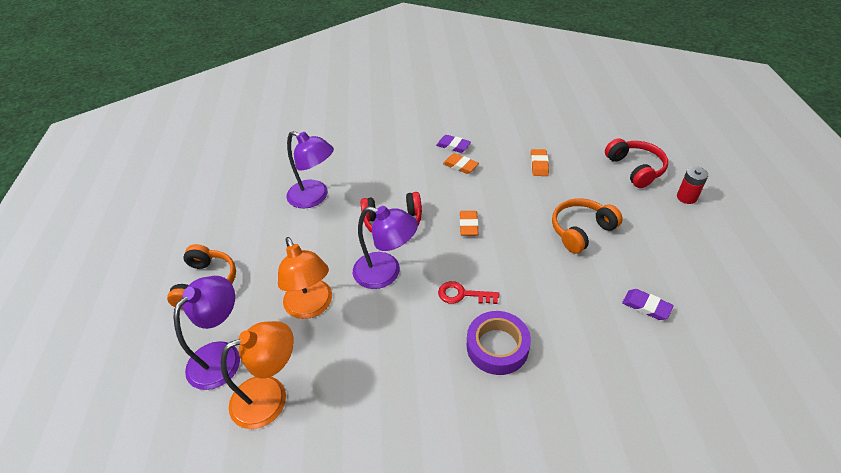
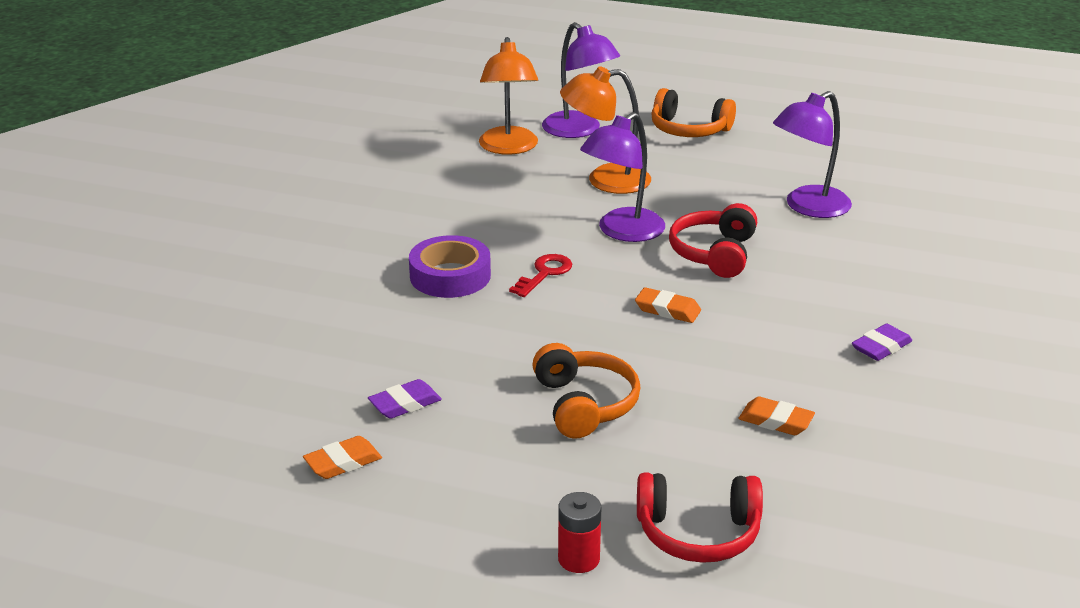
camera: 110 degrees right, 15 degrees down
orange eraser [443,153,479,174] -> orange eraser moved to [303,436,382,479]

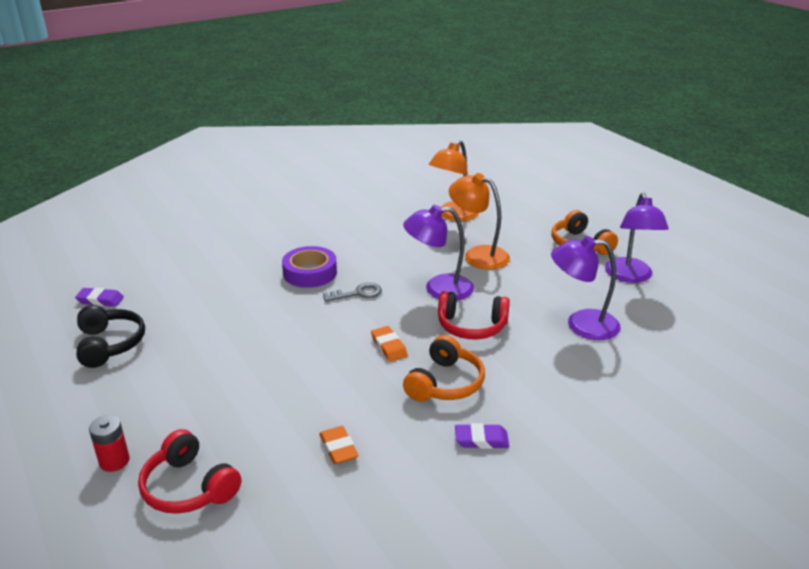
camera: 40 degrees right, 0 degrees up
orange eraser [303,436,382,479] -> black headphones [76,305,145,368]
purple eraser [368,379,442,419] -> purple eraser moved to [75,288,124,307]
red key [509,254,572,297] -> grey key [323,283,382,302]
orange headphones [532,343,640,439] -> orange headphones moved to [403,335,485,402]
purple lamp [542,22,620,138] -> purple lamp moved to [605,192,669,283]
red headphones [669,203,757,278] -> red headphones turned 135 degrees counterclockwise [438,291,510,339]

